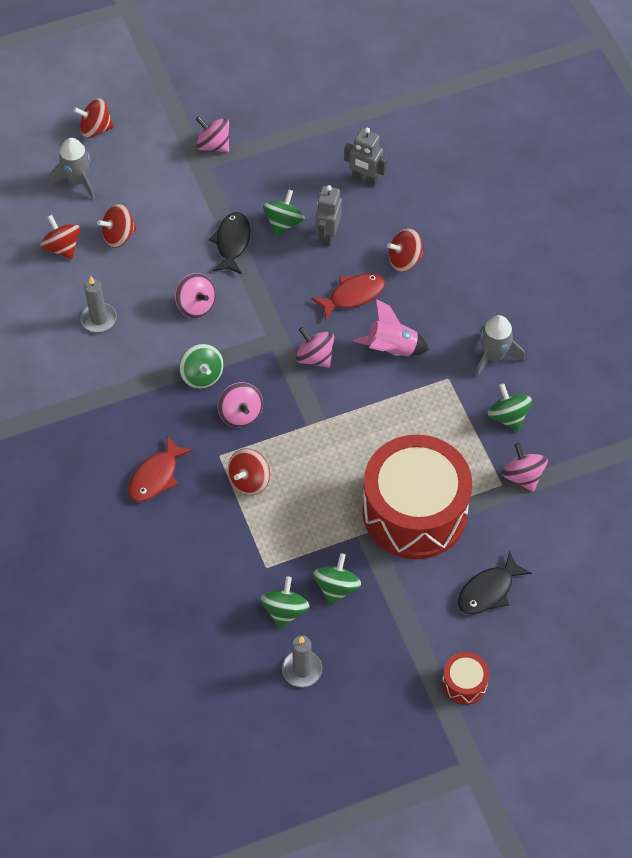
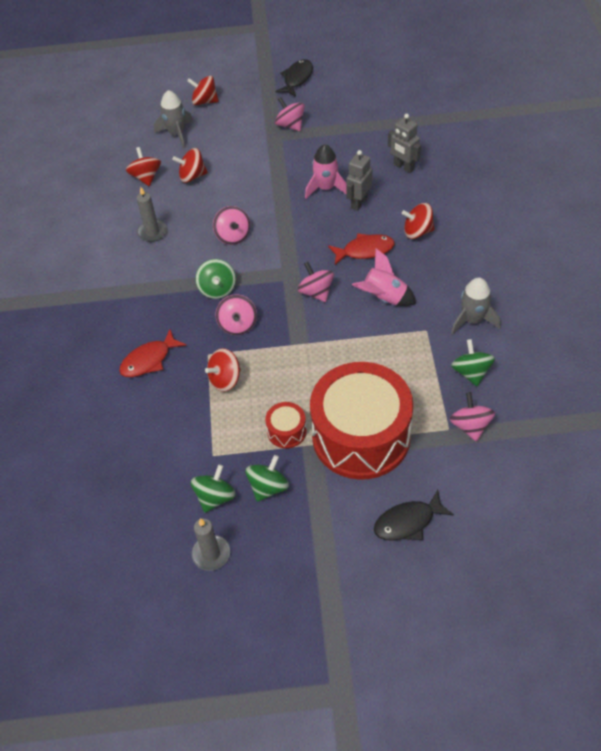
camera: 20 degrees right, 5 degrees down
black fish [209,212,250,274] -> black fish moved to [275,59,313,97]
green spinning top [263,189,305,236] -> pink rocket [305,144,347,199]
red drum [442,652,489,705] -> red drum moved to [265,402,307,448]

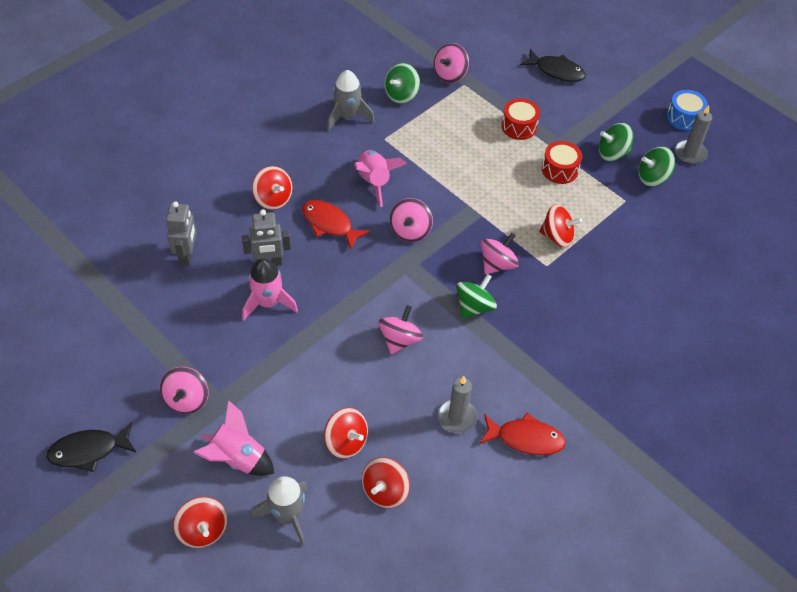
camera: 135 degrees left, 0 degrees up
red fish [119,330,187,377] -> red fish moved to [480,413,566,455]
red drum [310,362,413,480] -> red drum [501,98,540,140], size x0.41
none -> pink rocket [193,400,274,476]
none -> blue drum [667,90,708,131]

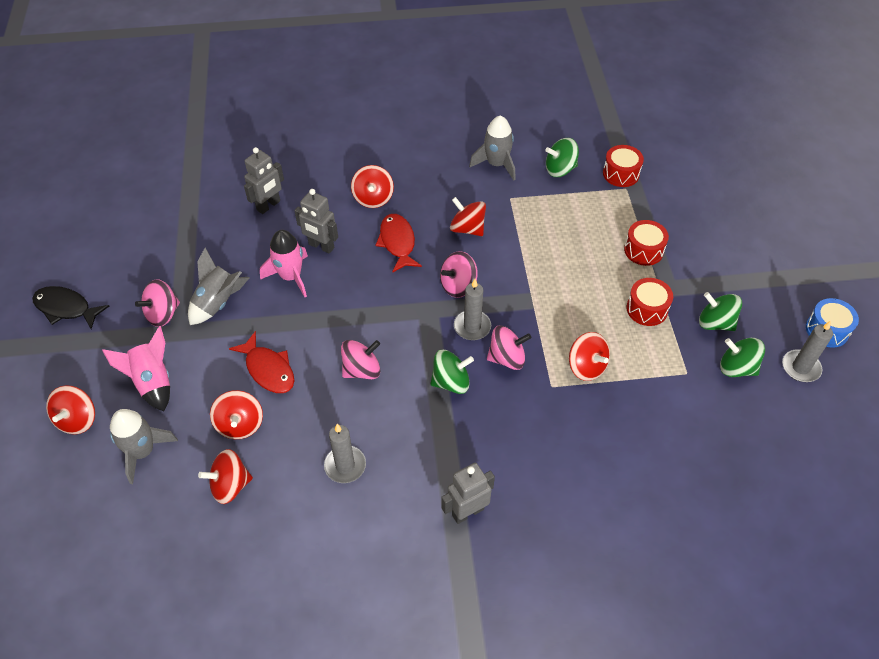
camera: 40 degrees right, 0 degrees up
pink rocket [354,150,407,207] -> red spinning top [450,197,486,236]
pink spinning top [434,43,469,83] -> red drum [603,145,644,187]
red fish [480,413,566,455] -> red fish moved to [229,331,295,393]
black fish [520,49,586,82] -> none
none -> grey rocket [188,248,249,325]
none -> grey robot [441,463,495,524]
none -> grey candle [454,279,491,340]

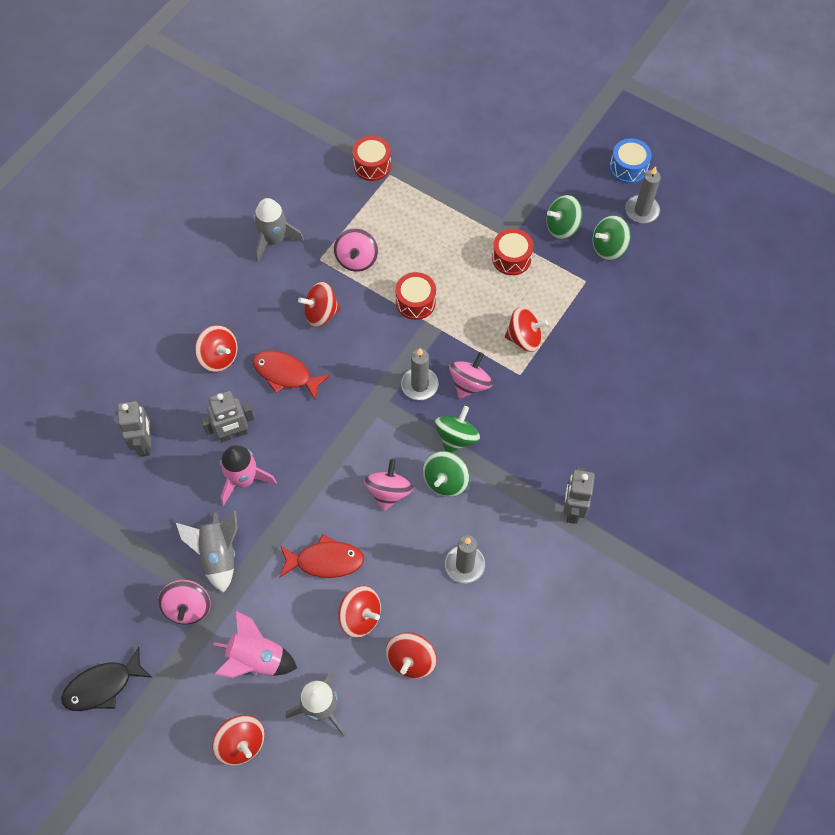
camera: 50 degrees left, 10 degrees up
pink spinning top [440,251,478,298] -> pink spinning top moved to [334,228,378,272]
green spinning top [545,138,579,177] -> green spinning top moved to [423,451,469,497]
red drum [624,220,669,266] -> red drum moved to [395,272,436,320]

